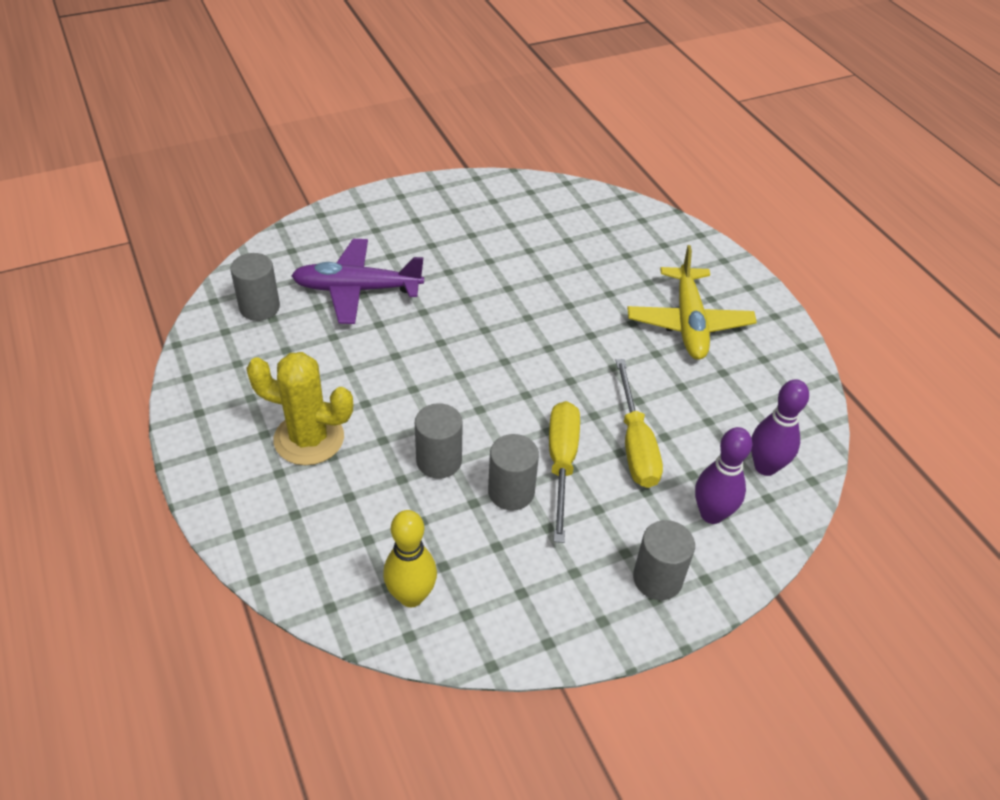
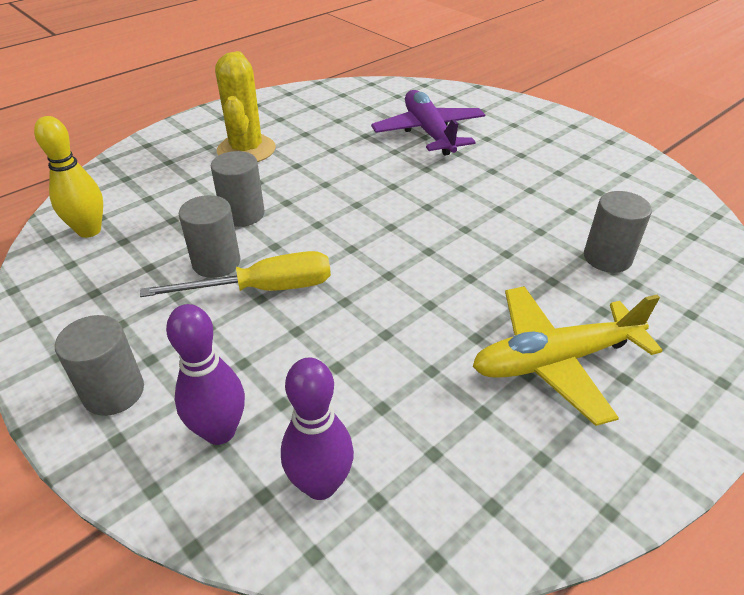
camera: 75 degrees right, 5 degrees down
grey cylinder [230,253,280,321] -> grey cylinder moved to [584,191,652,273]
yellow screwdriver [616,359,663,488] -> none

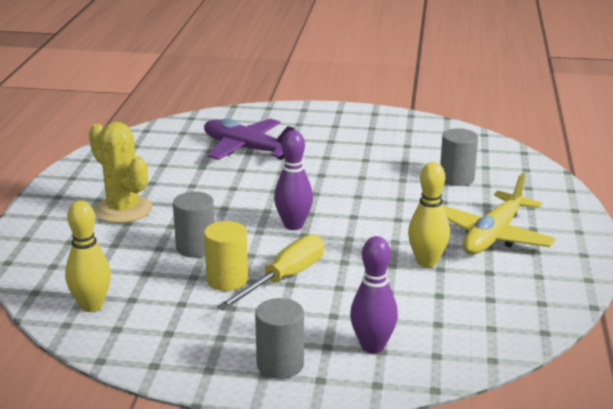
camera: 40 degrees left, 15 degrees down
grey cylinder [179,195,240,278] -> yellow cylinder [204,221,248,291]
purple bowling pin [281,358,354,500] -> purple bowling pin moved to [274,130,313,230]
none -> yellow bowling pin [408,162,450,267]

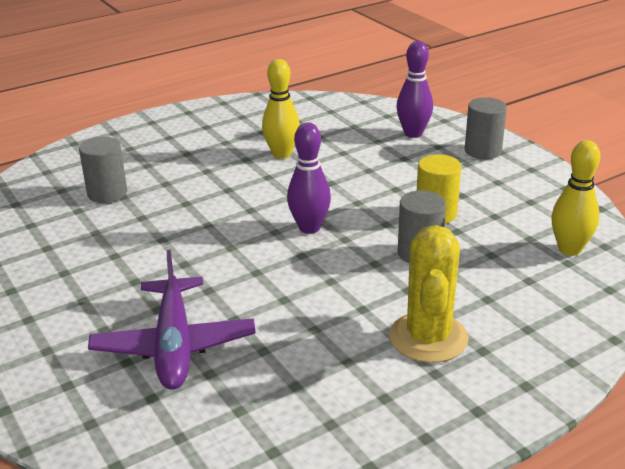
camera: 130 degrees left, 5 degrees up
yellow screwdriver [217,234,324,311] -> none
yellow plane [443,173,556,254] -> none

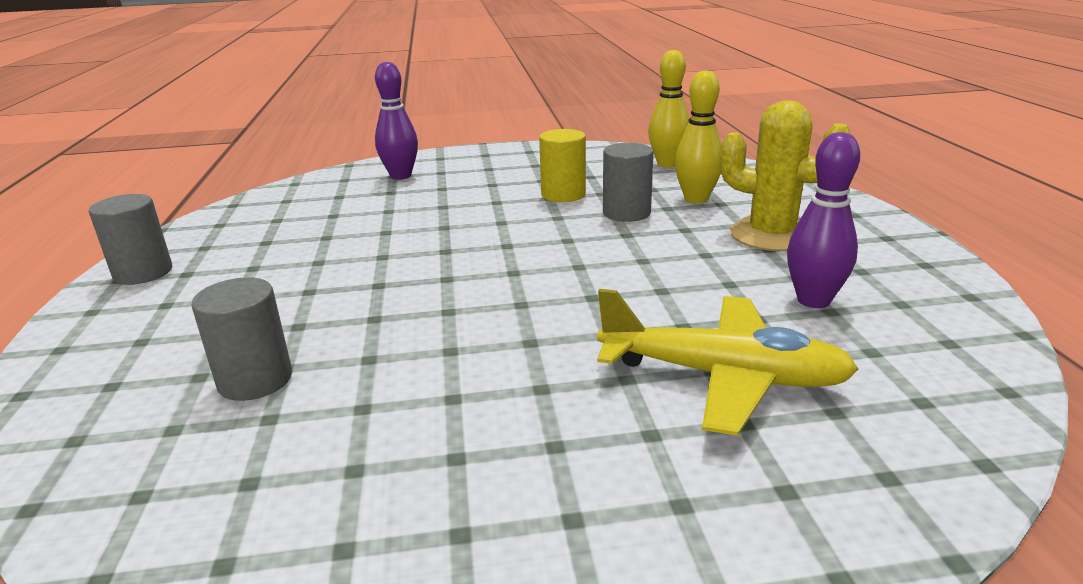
camera: 65 degrees left, 5 degrees down
purple plane [88,250,256,390] -> yellow plane [597,289,858,436]
yellow bowling pin [262,59,300,159] -> yellow bowling pin moved to [675,70,721,204]
purple bowling pin [287,122,331,234] -> purple bowling pin moved to [787,132,860,308]
grey cylinder [465,97,507,159] -> grey cylinder moved to [89,194,172,285]

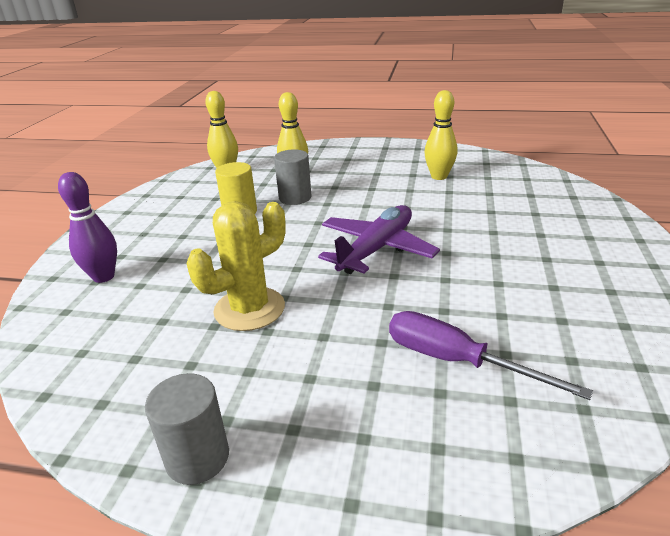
camera: 70 degrees left, 5 degrees up
grey cylinder [191,277,292,401] -> purple screwdriver [389,311,593,400]
yellow plane [597,289,858,436] -> none
yellow cactus [720,100,851,251] -> yellow cactus moved to [186,201,286,331]
purple bowling pin [787,132,860,308] -> yellow bowling pin [424,90,458,180]
none -> purple plane [318,205,440,274]

